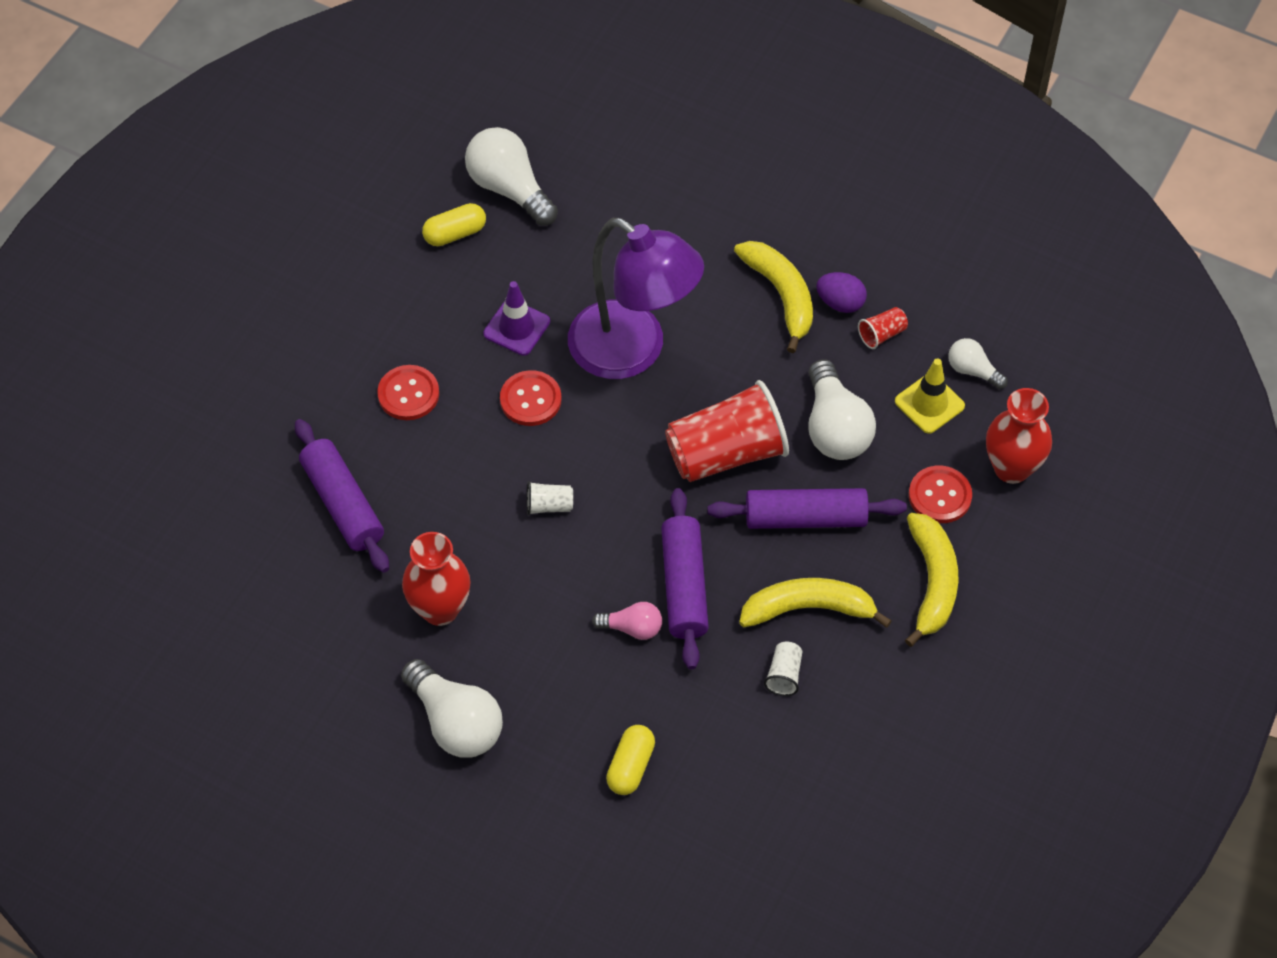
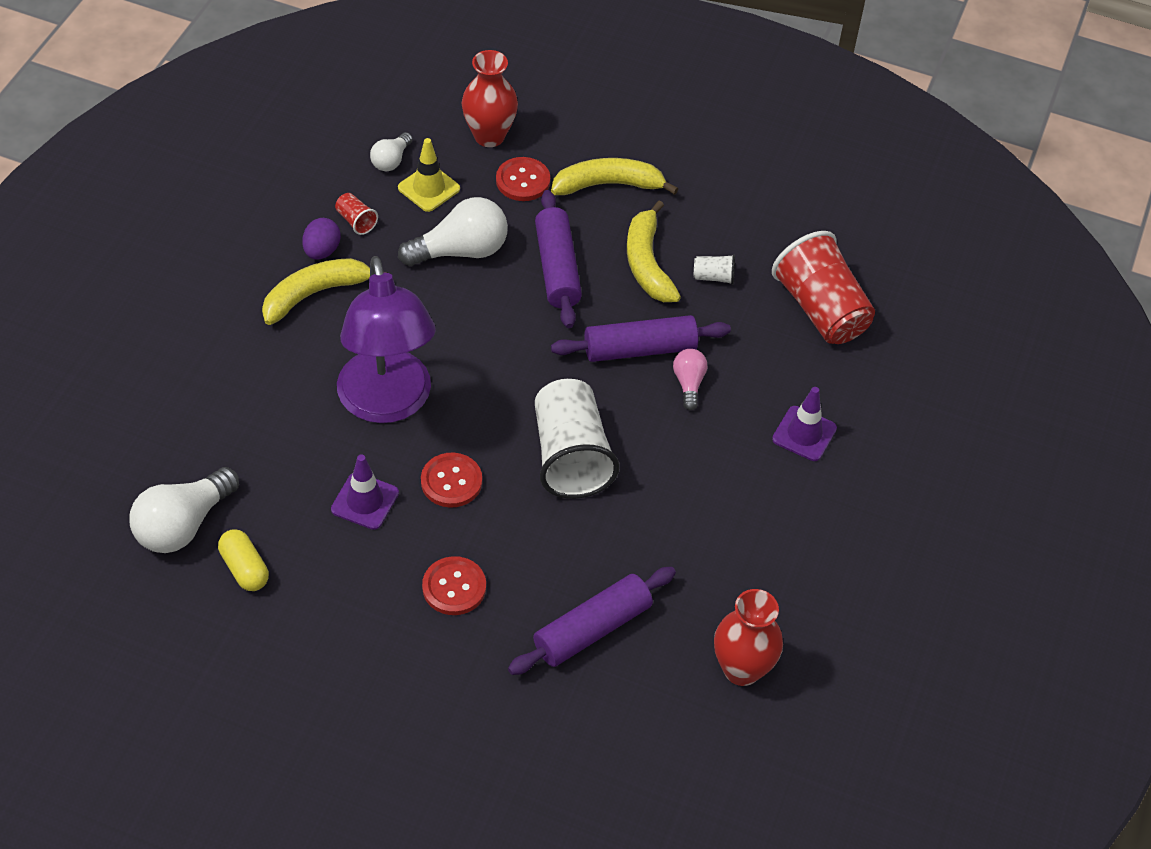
camera: 100 degrees left, 5 degrees down
white light bulb [401,659,503,758] -> none
red vase [402,532,471,626] -> red vase moved to [714,589,783,686]
white cup [527,481,573,515] -> white cup [535,379,619,499], size x2.41
purple lamp [568,218,704,379] -> purple lamp turned 135 degrees clockwise [337,256,436,423]
yellow capsule [606,725,655,795] -> none
red cup [665,380,789,482] -> red cup moved to [772,231,875,344]
none -> purple traffic cone [772,387,837,461]

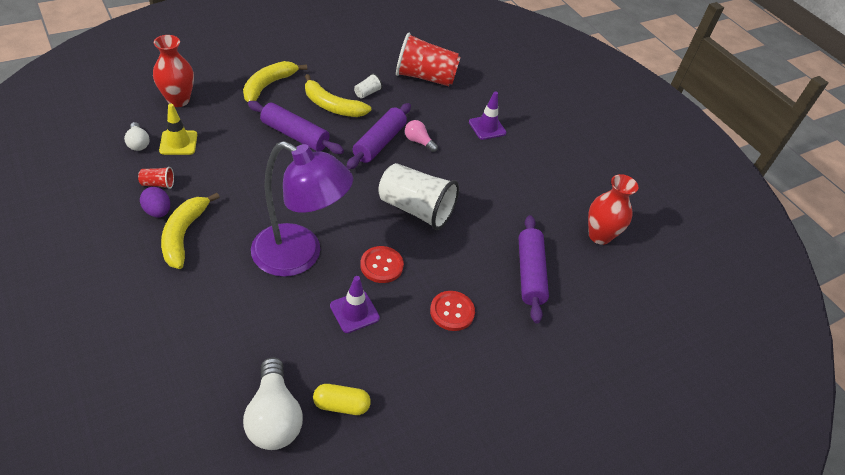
camera: 55 degrees left, 5 degrees down
white light bulb [398,197,508,266] -> none
red button [496,157,550,201] -> none

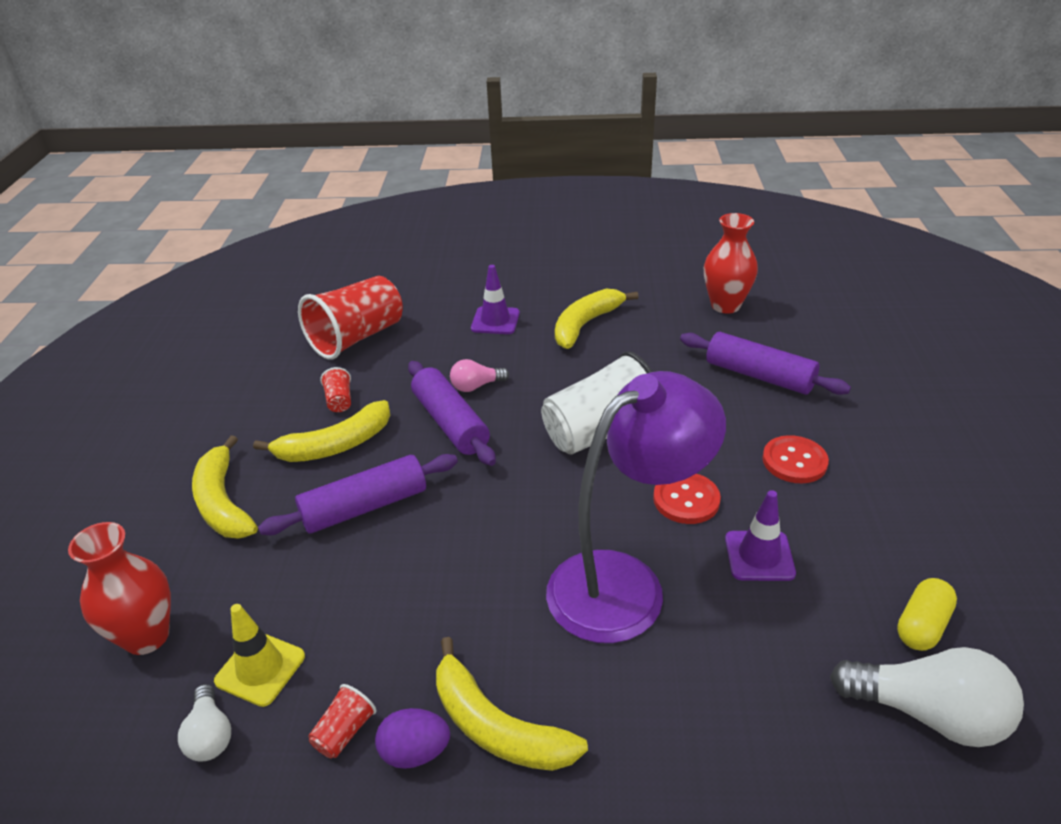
camera: 50 degrees left, 10 degrees down
white light bulb [124,122,150,151] -> white light bulb turned 60 degrees clockwise [178,684,231,762]
white cup [354,73,382,99] -> red cup [320,367,351,412]
none -> yellow banana [555,289,638,349]

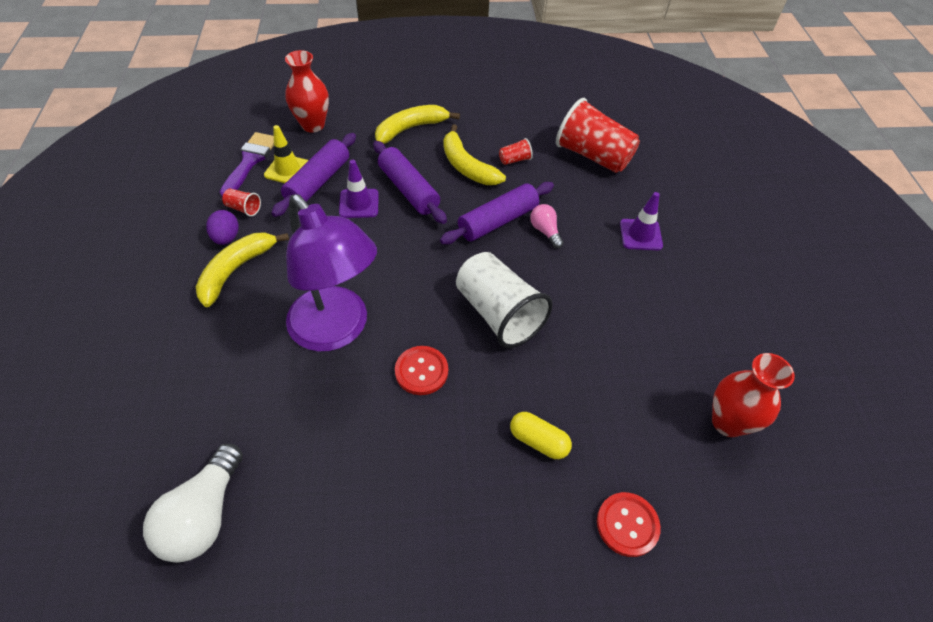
camera: 80 degrees right, 15 degrees up
white light bulb [178,684,231,762] -> purple brush [220,132,274,196]
yellow banana [555,289,638,349] -> none
purple rolling pin [680,332,851,395] -> purple rolling pin moved to [271,133,356,217]
purple traffic cone [725,490,796,581] -> purple traffic cone moved to [339,160,379,218]
red button [762,435,829,483] -> red button moved to [597,492,661,557]
yellow capsule [897,578,957,651] -> yellow capsule moved to [510,412,572,459]

